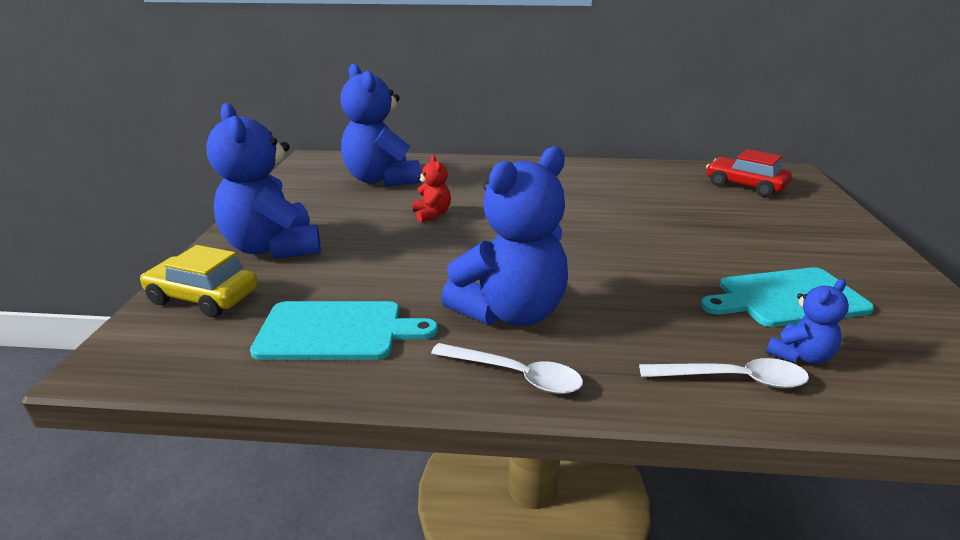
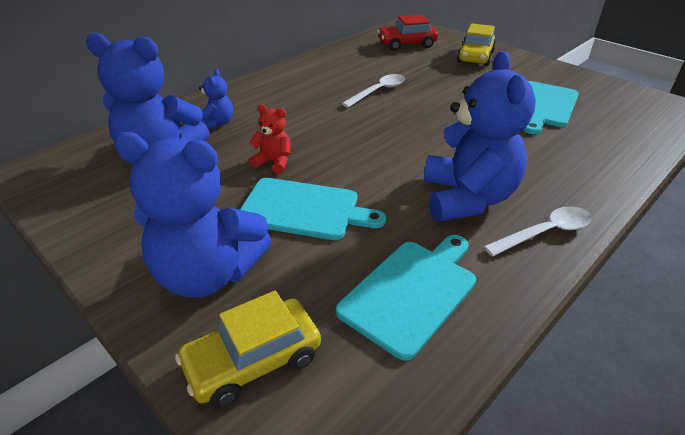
camera: 50 degrees left, 10 degrees up
white spoon [639,358,809,388] -> white spoon moved to [342,74,405,107]
blue teddy bear [766,279,849,364] -> blue teddy bear moved to [199,69,233,129]
none -> turquoise cutting board [240,178,386,240]
none -> yellow car [457,23,496,66]

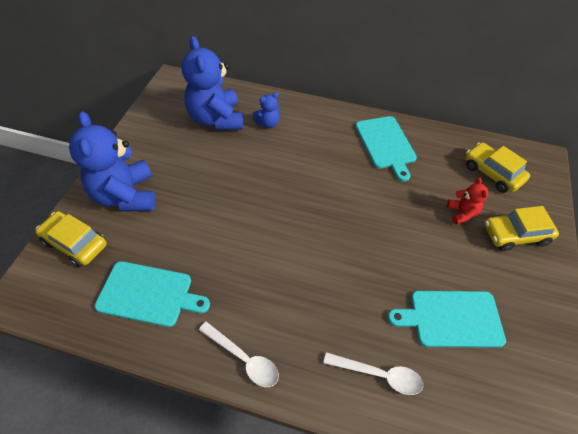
camera: 60 degrees right, 15 degrees up
turquoise cutting board [240,178,386,240] -> turquoise cutting board moved to [355,116,417,182]
red teddy bear [249,104,290,174] -> red teddy bear moved to [447,177,488,224]
white spoon [342,74,405,107] -> white spoon moved to [323,352,423,395]
red car [377,15,438,51] -> yellow car [465,142,530,193]
blue teddy bear [424,51,536,221] -> none

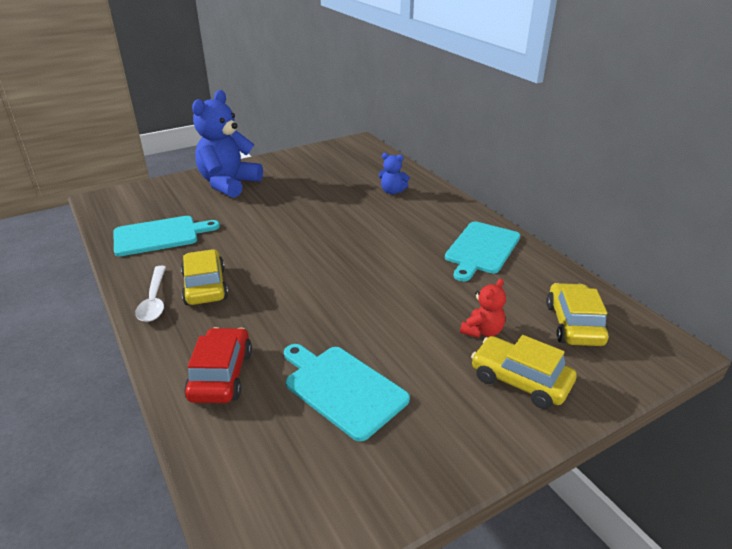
camera: 45 degrees right, 20 degrees down
yellow car [35,211,107,267] -> yellow car moved to [181,249,228,305]
turquoise cutting board [95,261,210,327] -> turquoise cutting board turned 75 degrees counterclockwise [114,216,220,256]
blue teddy bear [182,36,243,130] -> none
white spoon [323,352,423,395] -> red car [184,327,252,403]

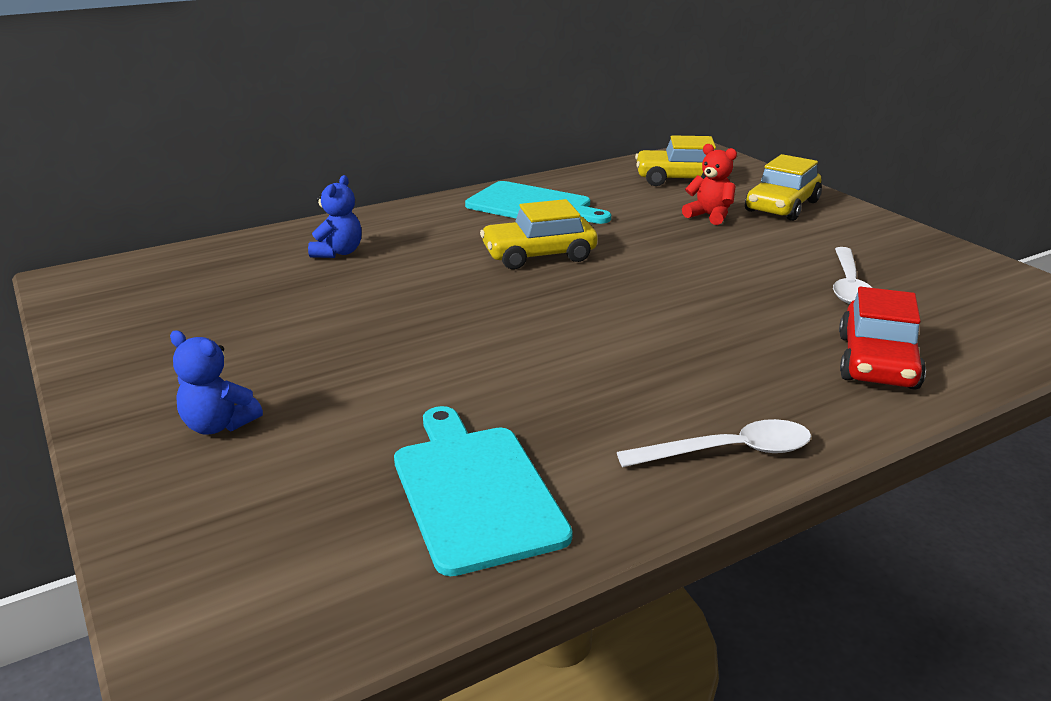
camera: 90 degrees left, 5 degrees down
yellow car [181,249,228,305] -> yellow car moved to [480,199,598,269]
red car [184,327,252,403] -> red car turned 75 degrees counterclockwise [839,287,926,390]
blue teddy bear [192,90,263,198] -> blue teddy bear [170,330,263,435], size x0.47
turquoise cutting board [284,344,410,442] -> white spoon [833,247,872,304]

